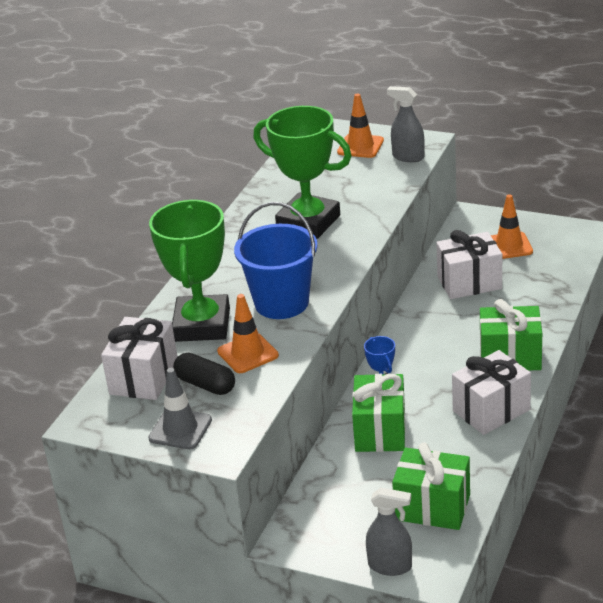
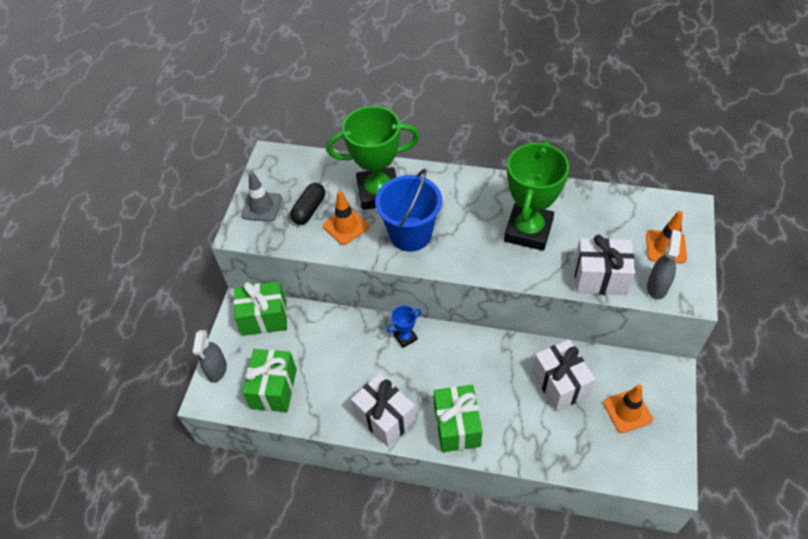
camera: 80 degrees right, 20 degrees up
white gift [101,317,177,400] -> white gift moved to [575,235,635,295]
green gift [352,374,406,452] -> green gift moved to [233,282,287,336]

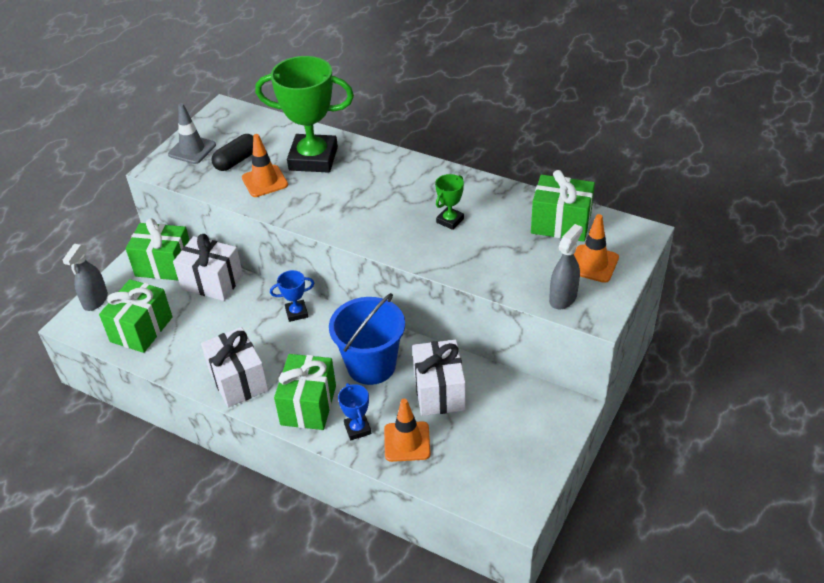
camera: 15 degrees right, 10 degrees down
blue bucket [375,169,442,252] -> blue bucket moved to [329,293,405,385]
green trophy [504,141,569,251] -> green trophy [435,174,464,230], size x0.45
white gift [575,235,635,295] -> white gift moved to [173,234,243,301]
orange traffic cone [603,384,653,433] -> orange traffic cone moved to [384,399,430,462]
none -> blue trophy [338,383,371,440]
none -> green gift [531,170,595,242]

